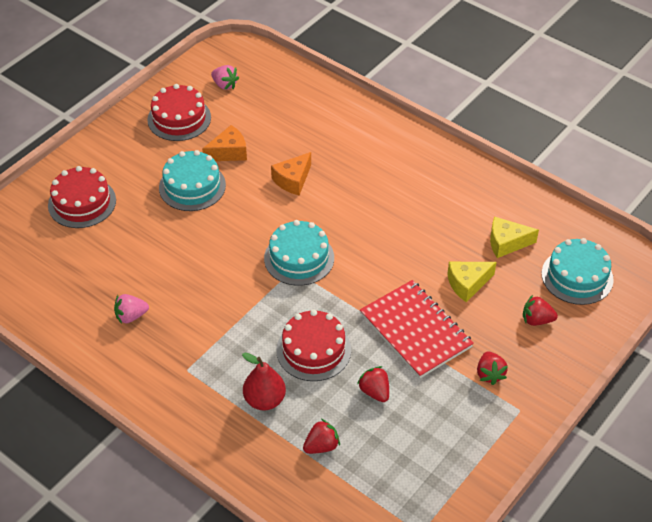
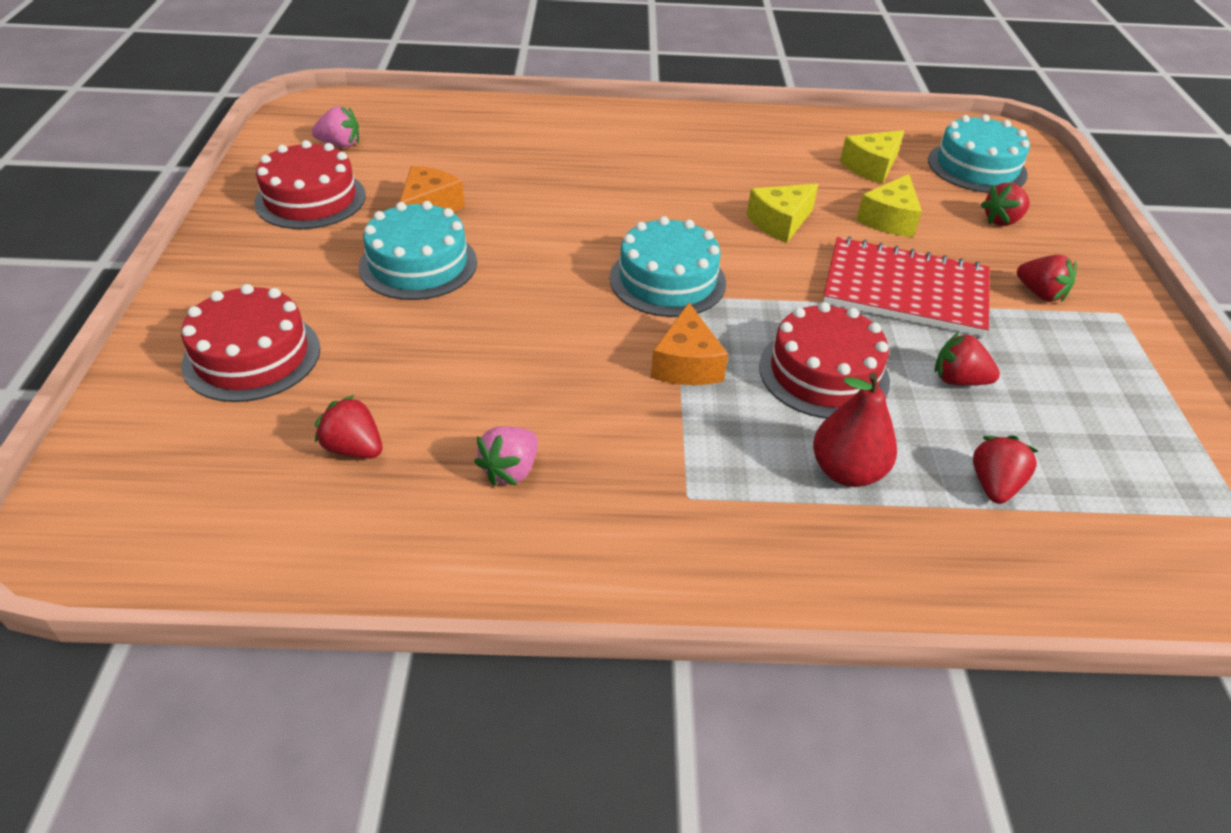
camera: 40 degrees left, 5 degrees down
orange cheese [271,152,311,195] -> orange cheese moved to [651,303,728,385]
none -> red strawberry [315,395,382,458]
none -> yellow cheese [747,184,818,243]

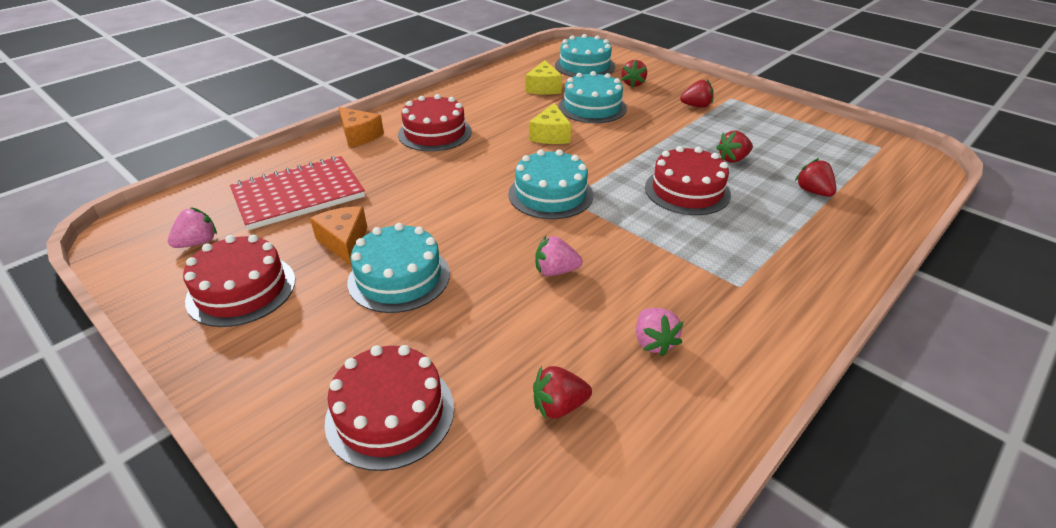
camera: 45 degrees left, 5 degrees down
orange cheese [651,303,728,385] -> orange cheese moved to [339,107,384,148]
red pear [813,372,897,487] -> none
red notebook [823,236,990,337] -> red notebook moved to [230,156,365,230]
yellow cheese [856,174,922,237] -> turquoise cake [559,71,627,123]
none -> red cake [398,94,472,152]
none -> pink strawberry [535,236,583,276]

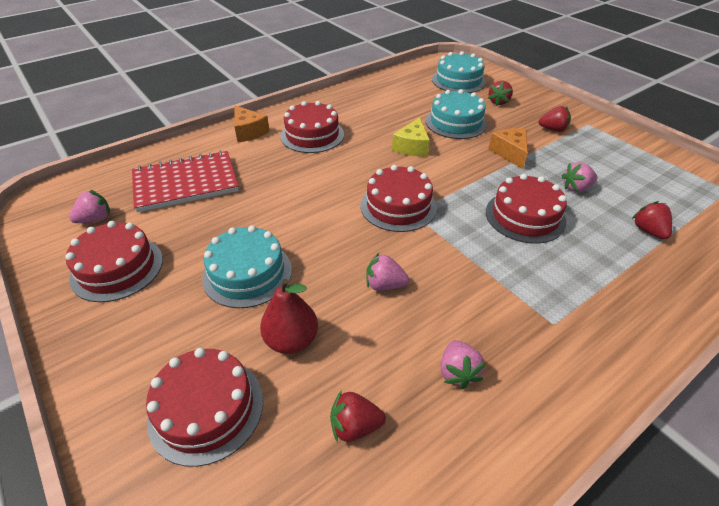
camera: 10 degrees right, 5 degrees up
orange cheese [310,206,368,266] -> orange cheese moved to [488,128,528,169]
turquoise cake [508,149,593,219] -> red cake [360,165,437,232]
yellow cheese [525,60,562,95] -> none
red strawberry [716,131,753,163] -> pink strawberry [562,162,597,192]
none -> red pear [260,279,318,354]

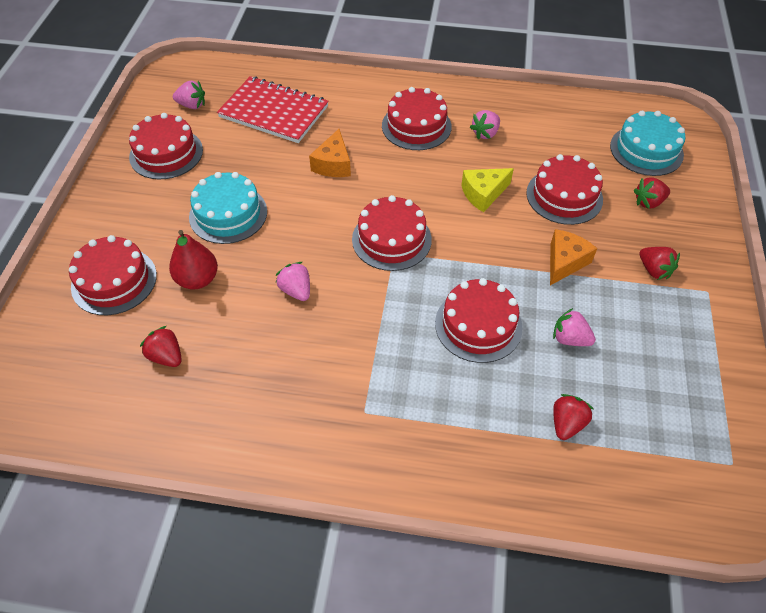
camera: 45 degrees right, 10 degrees up
orange cheese [234,106,270,142] -> orange cheese moved to [309,129,351,177]
turquoise cake [425,89,487,139] -> red cake [526,154,603,225]
pink strawberry [440,340,486,389] -> pink strawberry moved to [470,110,500,139]

